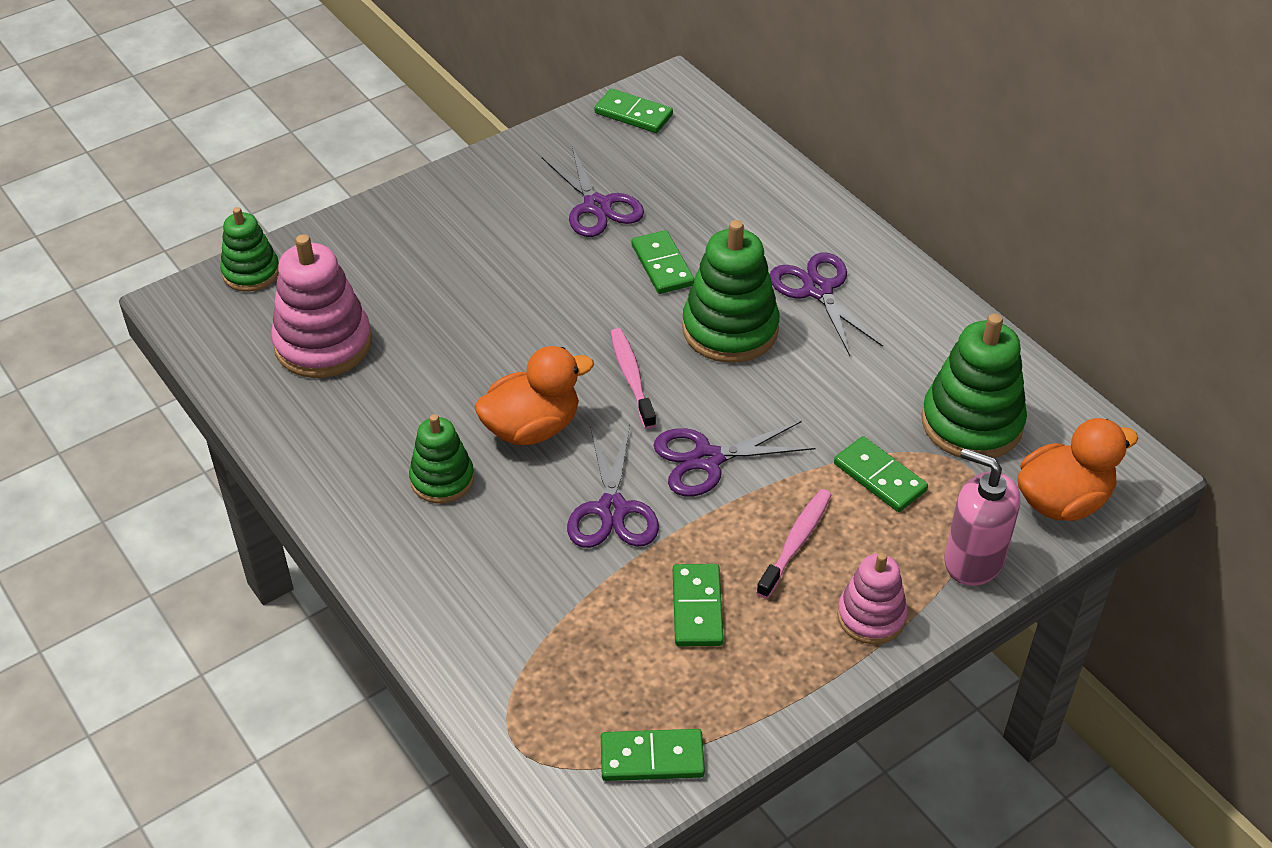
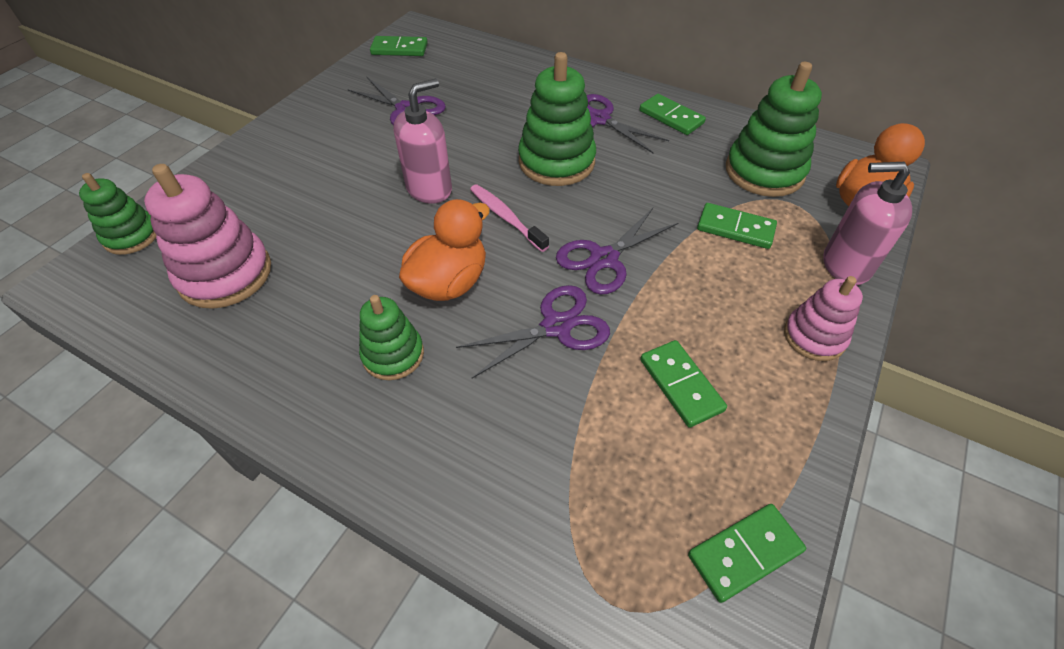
camera: 25 degrees left, 5 degrees up
purple scissors [567,425,659,548] -> purple scissors turned 90 degrees counterclockwise [456,285,610,378]
green domino [632,230,694,294] -> green domino moved to [640,94,706,135]
pink toothbrush [756,489,831,599] -> none
none -> pink soap dispenser [393,79,452,204]

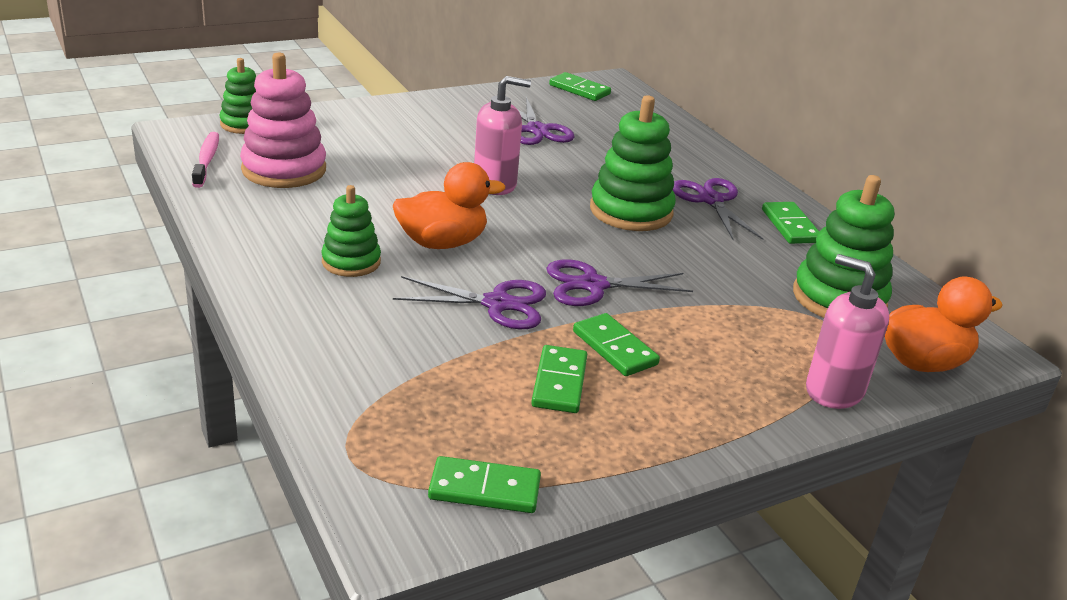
camera: 30 degrees right, 20 degrees down
pink toothbrush [470,184,549,252] -> pink toothbrush moved to [192,132,219,188]
green domino [697,203,777,249] -> green domino moved to [573,313,660,376]
pink stacking toy [784,276,863,361] -> none

